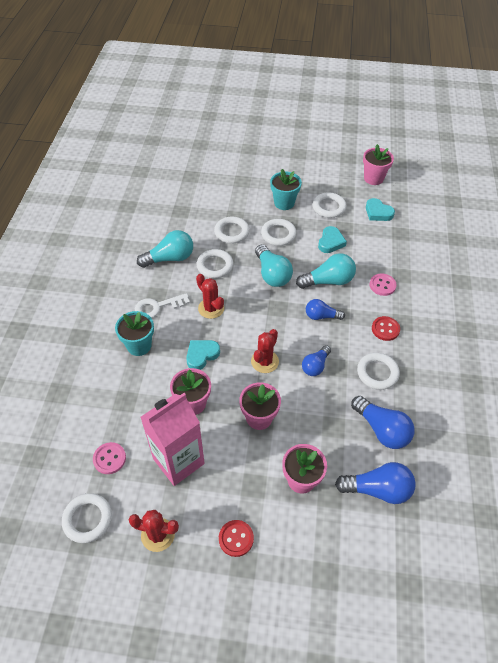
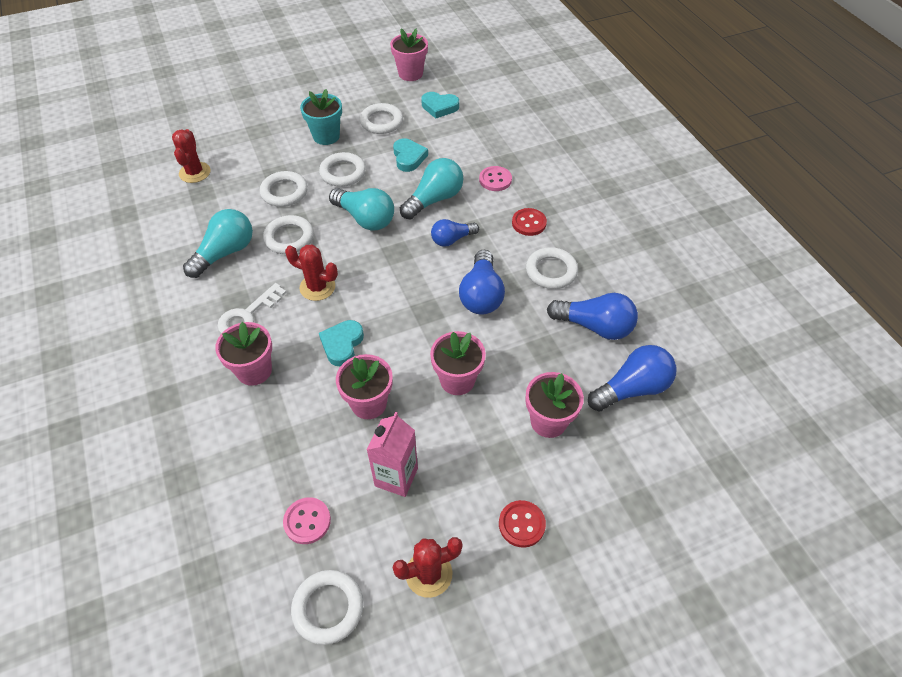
camera: 30 degrees left, 0 degrees up
turquoise flower pot [115,311,154,356] -> pink flower pot [215,322,272,386]
pink carton [140,393,205,486] -> pink carton [367,412,418,497], size x0.65
red cactus [251,329,279,373] -> red cactus moved to [172,129,211,183]
blue light bulb [302,345,331,376] -> blue light bulb [459,250,505,314], size x1.56

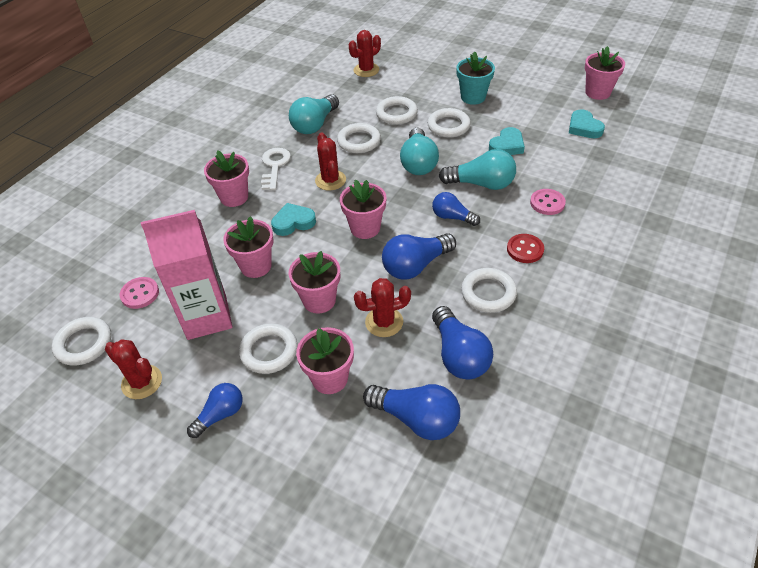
camera: 55 degrees right, 5 degrees down
turquoise light bulb [183,209,253,278] -> turquoise light bulb turned 120 degrees clockwise [289,94,339,134]
white key [218,283,286,334] -> white key turned 90 degrees clockwise [261,148,291,190]
white ring [360,103,403,134] -> white ring moved to [239,323,298,374]
pink carton [367,412,418,497] -> pink carton [141,210,232,340], size x1.54
red button [499,500,546,548] -> blue light bulb [187,383,243,438]
none -> pink flower pot [340,180,386,239]
none -> red cactus [354,278,411,337]

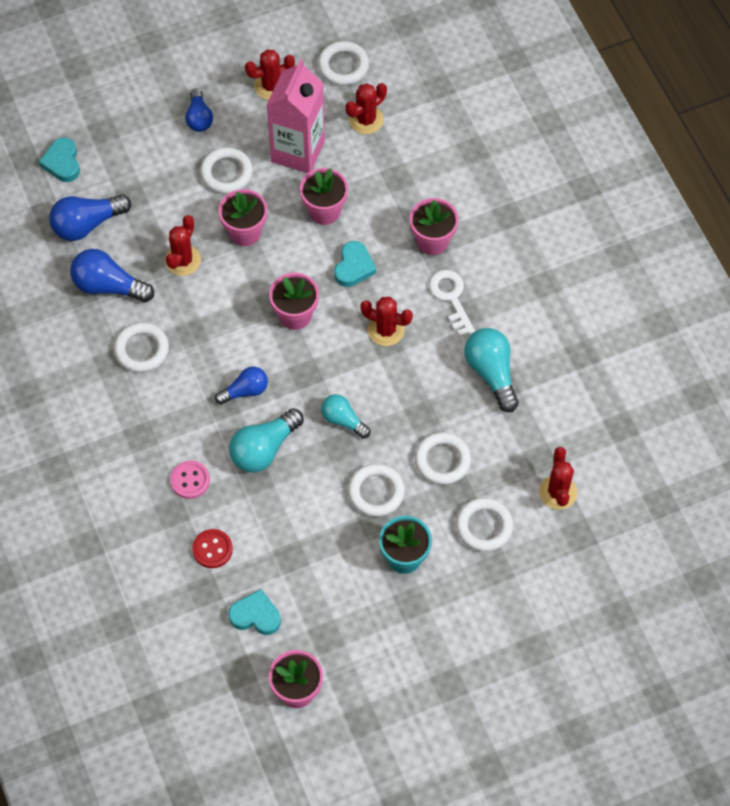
camera: 125 degrees right, 15 degrees up
pink button [120,277,159,309] -> red cactus [345,83,387,134]
white key [261,148,291,190] -> white key turned 150 degrees counterclockwise [429,270,475,337]
pink flower pot [296,327,354,394] -> none
white ring [337,123,381,153] -> white ring moved to [456,498,513,552]
blue light bulb [382,233,456,280] -> none
turquoise light bulb [400,128,439,175] -> turquoise light bulb [321,394,371,439], size x0.64
turquoise heart [489,127,525,155] -> turquoise heart moved to [39,138,80,182]
red button [507,234,544,263] -> red button moved to [192,529,233,568]

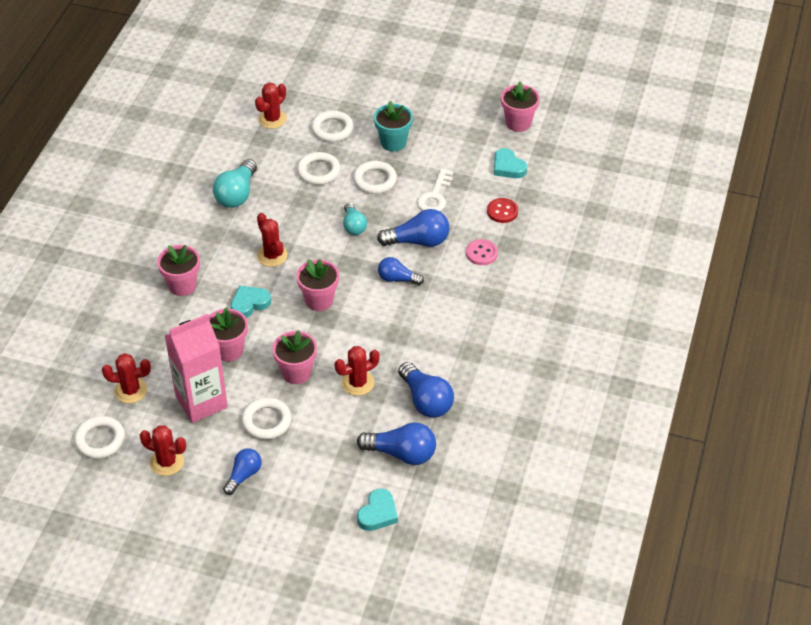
camera: 140 degrees left, 15 degrees down
white ring [114,323,169,373] -> none
turquoise light bulb [229,408,304,472] -> blue light bulb [377,209,449,247]
white key [429,270,475,337] -> white key moved to [417,168,453,211]

